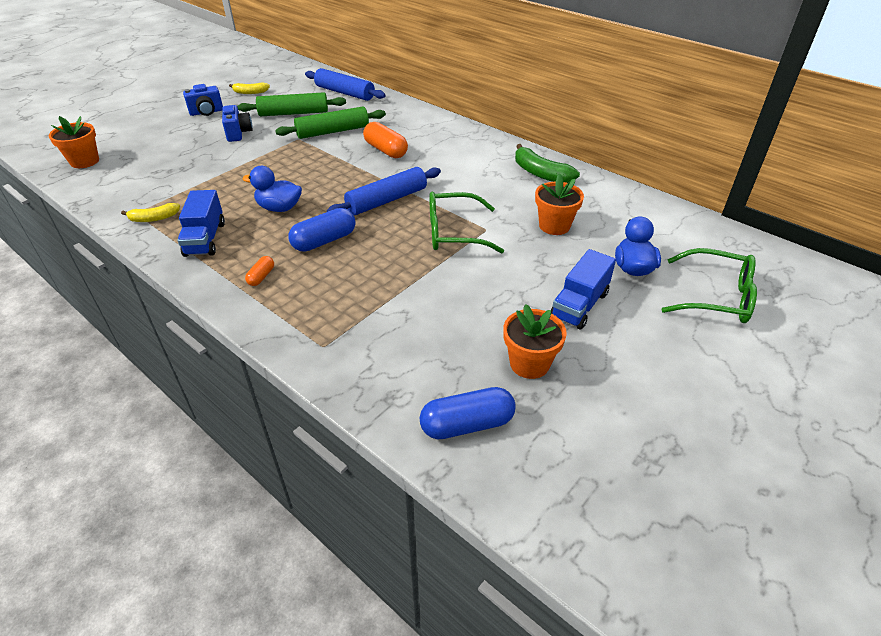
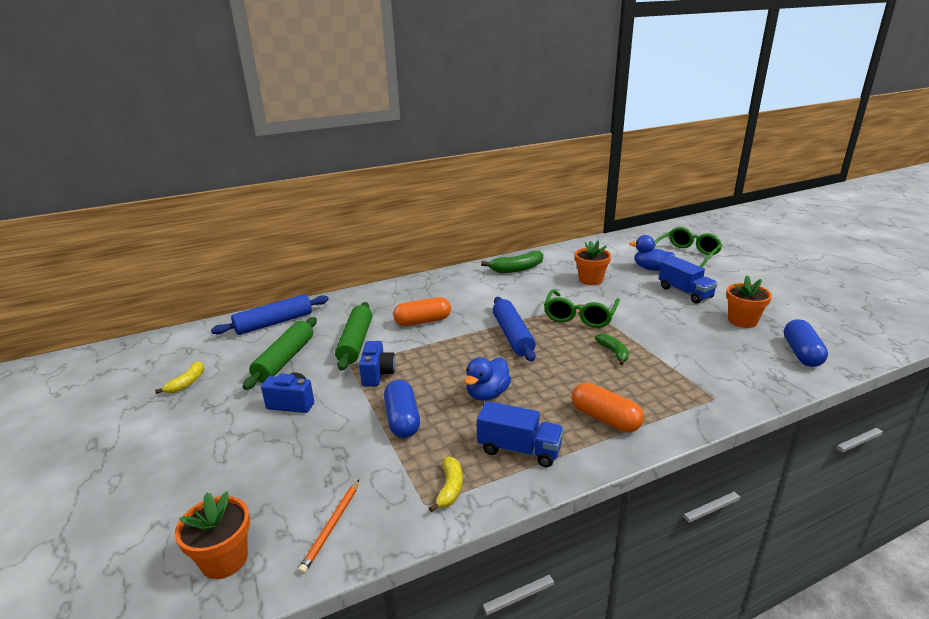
camera: 65 degrees left, 15 degrees down
blue camera [183,84,223,116] -> blue camera moved to [359,341,396,386]
orange capsule [245,256,274,286] -> orange capsule [572,383,644,432], size x1.92
blue capsule [288,208,356,252] -> blue capsule moved to [384,380,420,438]
none -> orange pencil [298,480,359,574]
none -> green banana [595,333,629,365]

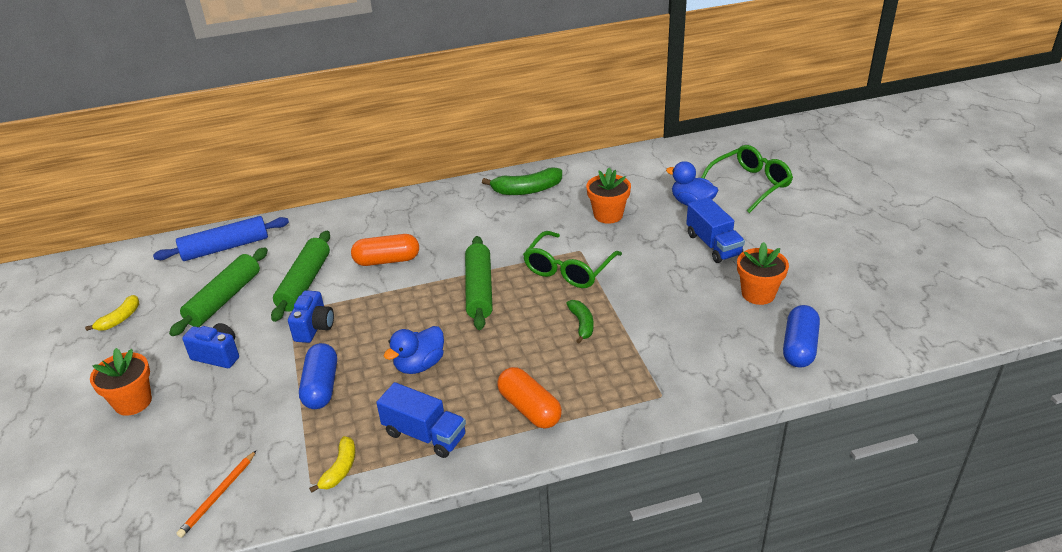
camera: 10 degrees right, 10 degrees up
orange flower pot [175,492,250,579] -> orange flower pot moved to [90,348,152,416]
blue rolling pin [493,297,536,362] -> green rolling pin [465,236,493,330]

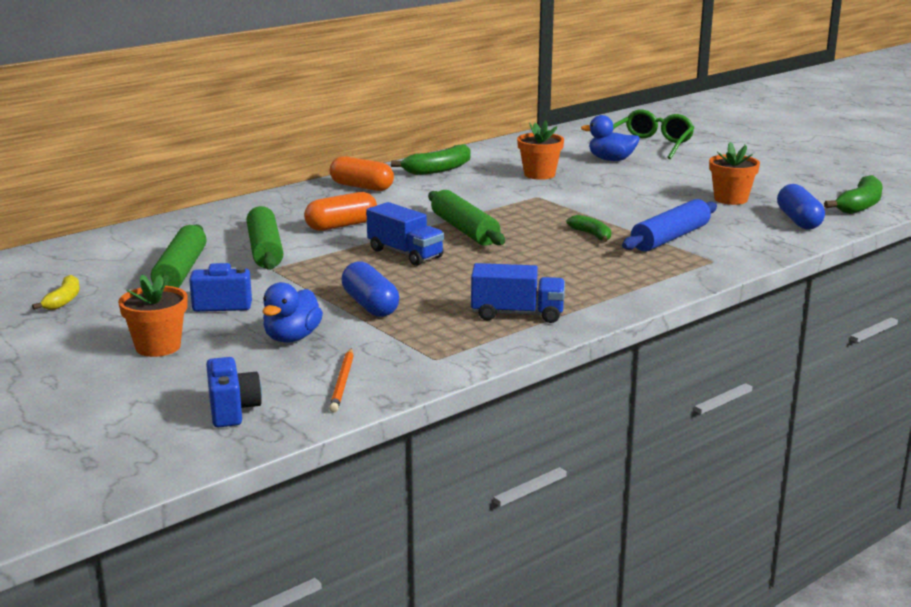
camera: 25 degrees left, 15 degrees down
blue rolling pin [153,216,289,261] -> blue rolling pin moved to [622,199,717,252]
blue camera [288,290,334,343] -> blue camera moved to [206,357,262,427]
yellow banana [309,436,355,493] -> none
blue duck [384,326,444,374] -> blue duck moved to [262,282,323,343]
orange capsule [497,367,562,429] -> orange capsule moved to [330,156,394,191]
green glasses [523,231,622,288] -> none
blue truck [686,197,745,263] -> blue truck moved to [366,202,444,266]
none -> green banana [824,175,883,214]

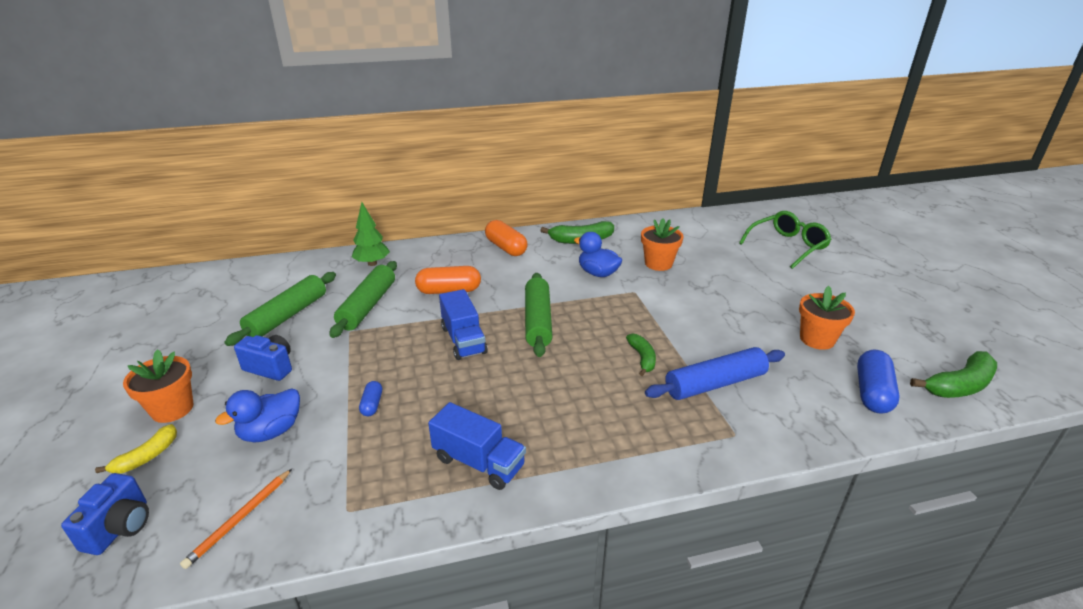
camera: 25 degrees right, 10 degrees up
yellow banana [32,275,80,310] -> yellow banana moved to [95,424,177,474]
blue capsule [341,261,399,317] -> blue capsule [359,381,382,416], size x0.52
blue duck [581,115,640,161] -> blue duck moved to [574,232,623,277]
none -> green tree [352,202,390,266]

